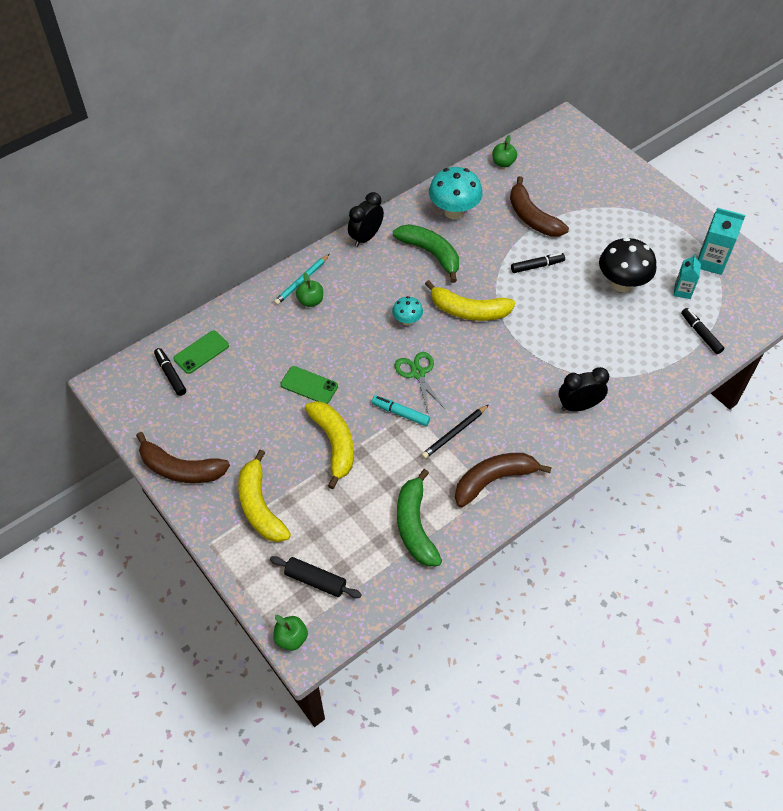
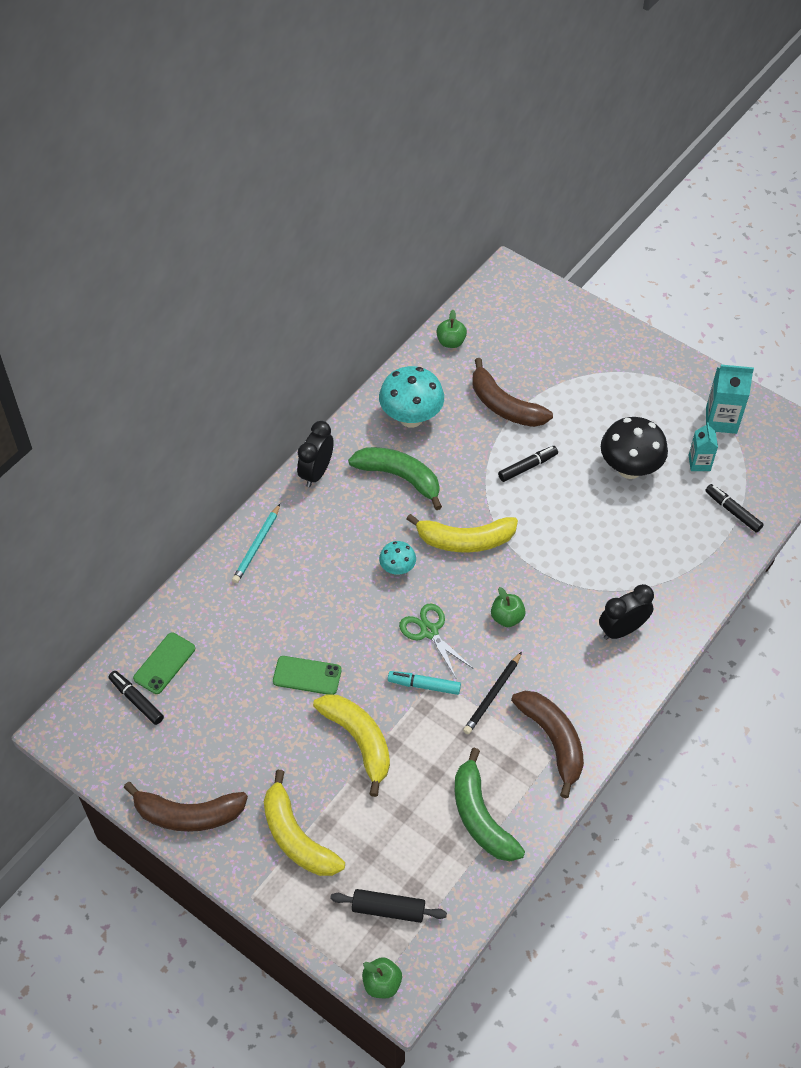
camera: 15 degrees left, 0 degrees up
green apple [296,273,323,307] -> green apple moved to [491,587,526,627]
brown banana [455,453,552,508] -> brown banana turned 105 degrees clockwise [511,691,584,798]

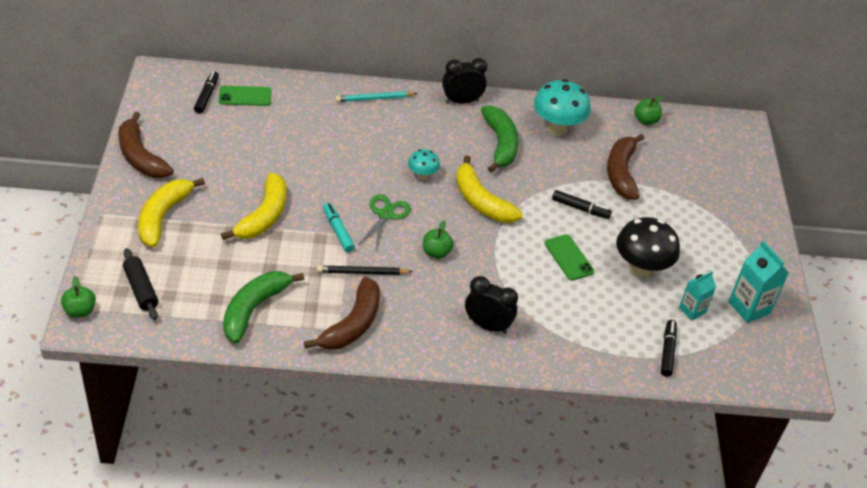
camera: 50 degrees right, 10 degrees down
green phone [273,656,342,695] -> green phone moved to [545,234,594,281]

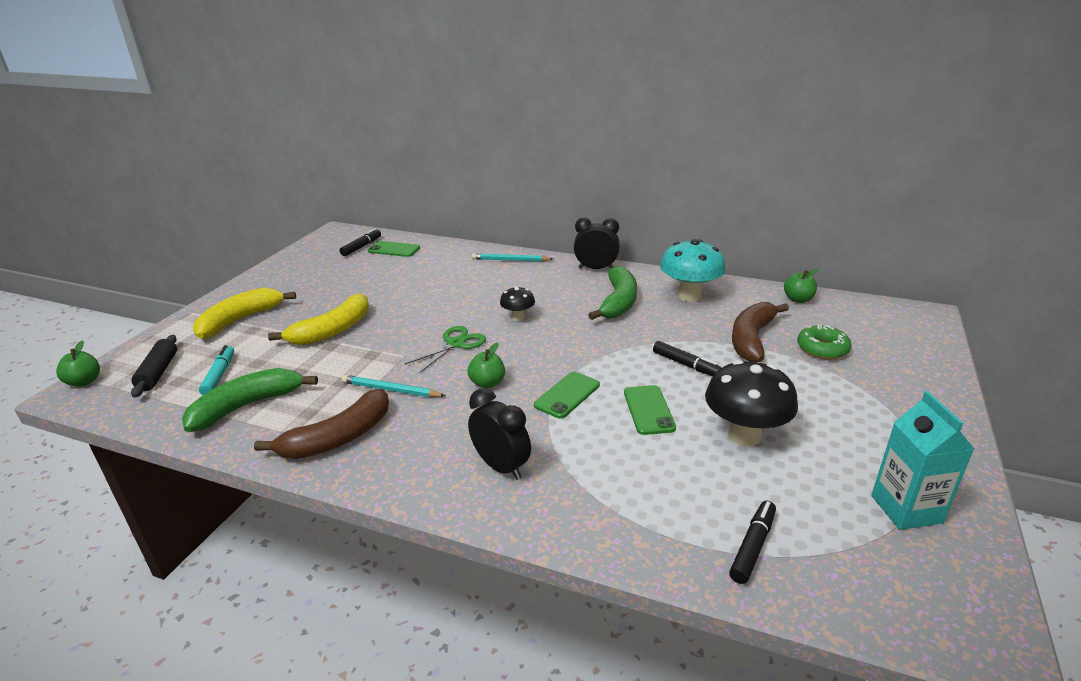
camera: 25 degrees right, 15 degrees down
brown banana [118,112,174,178] -> none
black pencil [317,266,413,275] -> turquoise pencil [341,375,446,397]
turquoise marker [323,203,355,252] -> turquoise marker moved to [199,345,234,395]
turquoise mushroom [408,149,440,180] -> black mushroom [500,286,535,321]
yellow banana [456,155,523,223] -> none
turquoise carton [679,271,716,321] -> none
none -> green phone [534,372,600,419]
none -> green donut [797,324,852,359]

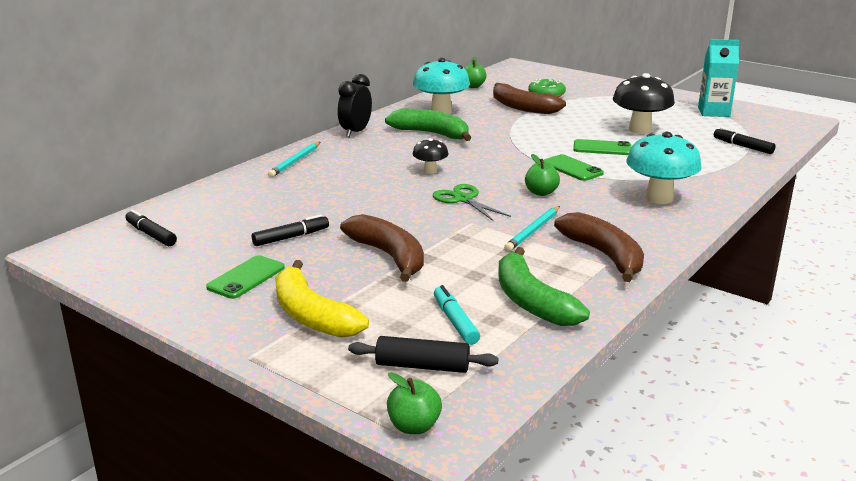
camera: 75 degrees left, 5 degrees down
turquoise marker [199,345,234,395] -> turquoise marker turned 60 degrees clockwise [434,285,480,345]
yellow banana [268,293,369,345] -> brown banana [340,214,424,282]
green phone [368,241,420,257] -> green phone moved to [206,255,285,299]
black clock [468,388,531,480] -> turquoise mushroom [626,132,702,204]
black marker [653,341,722,376] -> black marker moved to [252,214,329,246]

